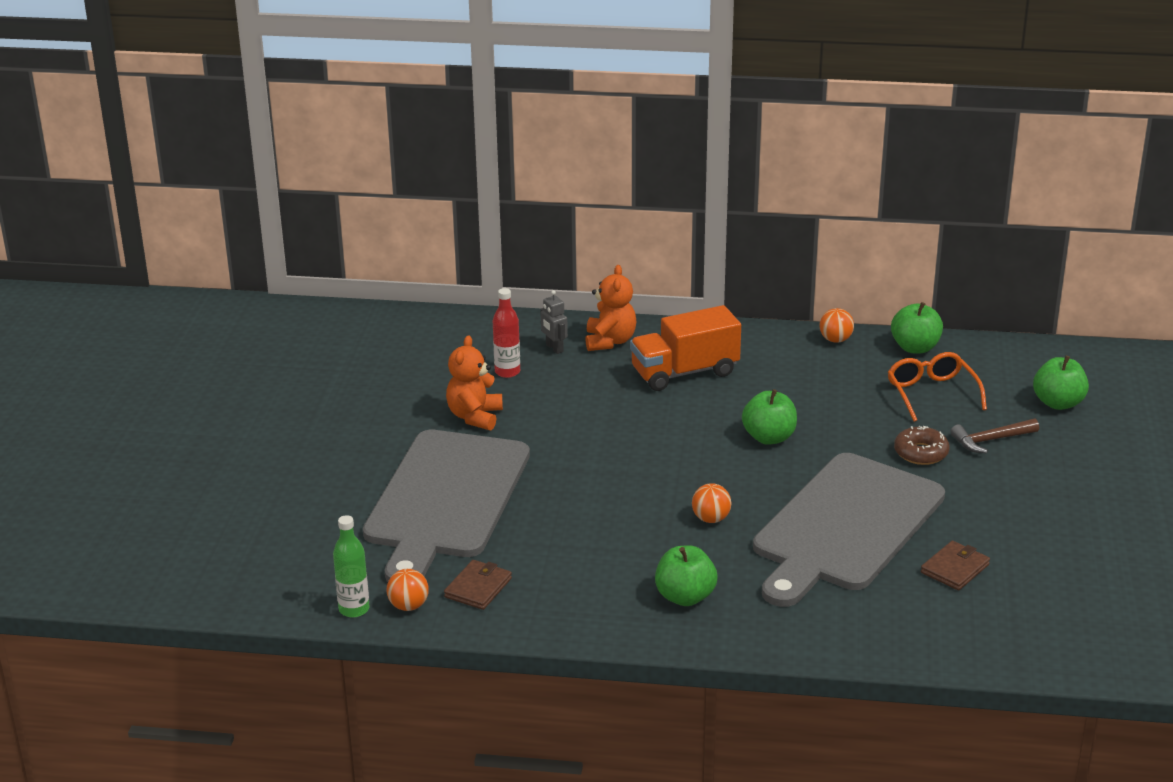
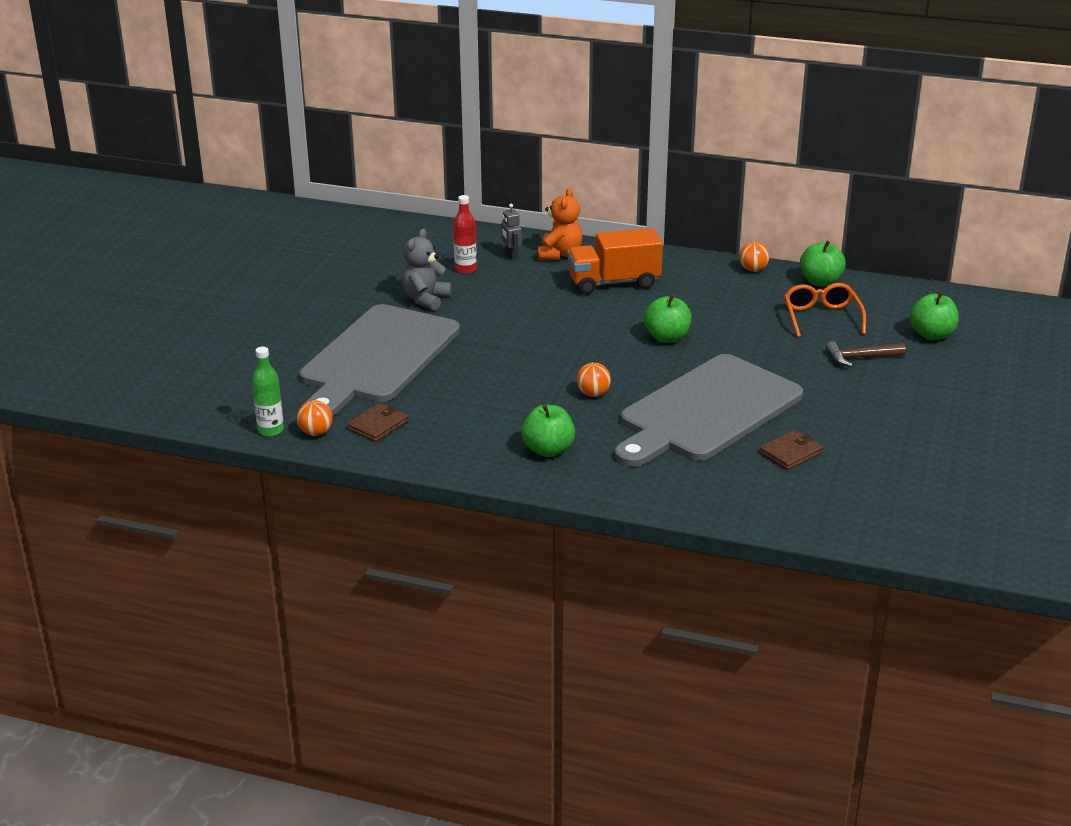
camera: 10 degrees right, 0 degrees up
orange teddy bear [446,335,503,430] -> grey teddy bear [402,229,452,311]
brown donut [894,426,950,465] -> none

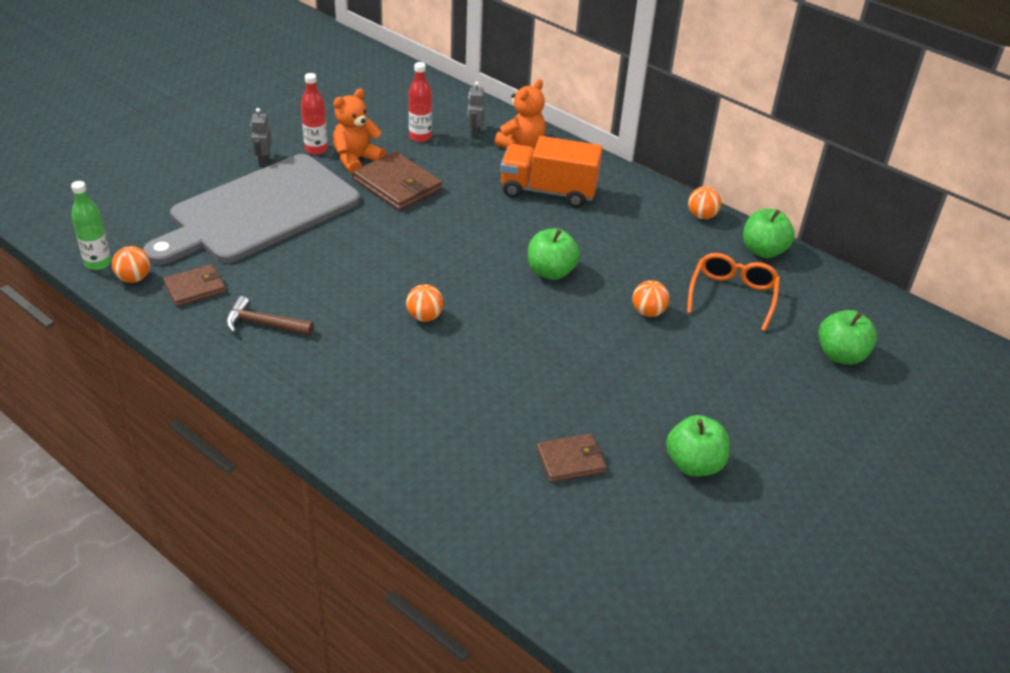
camera: 20 degrees right, 10 degrees up
grey teddy bear [402,229,452,311] -> orange teddy bear [333,89,386,175]
green apple [521,404,575,457] -> green apple moved to [666,415,730,476]
grey cutting board [614,354,803,467] -> none
brown hammer [826,341,906,367] -> brown hammer moved to [226,296,314,336]
none -> grey robot [251,108,272,167]
none -> red bottle [301,73,328,154]
none -> brown wallet [353,152,442,211]
none -> orange ball [633,280,669,317]

